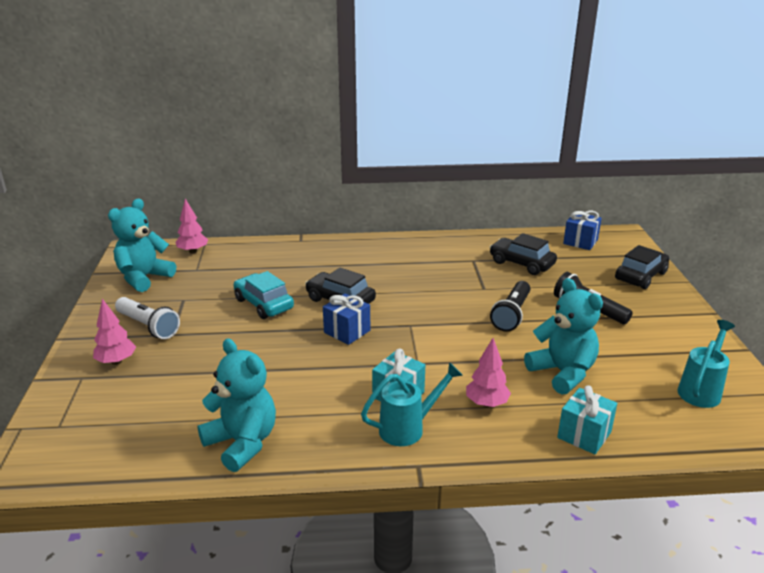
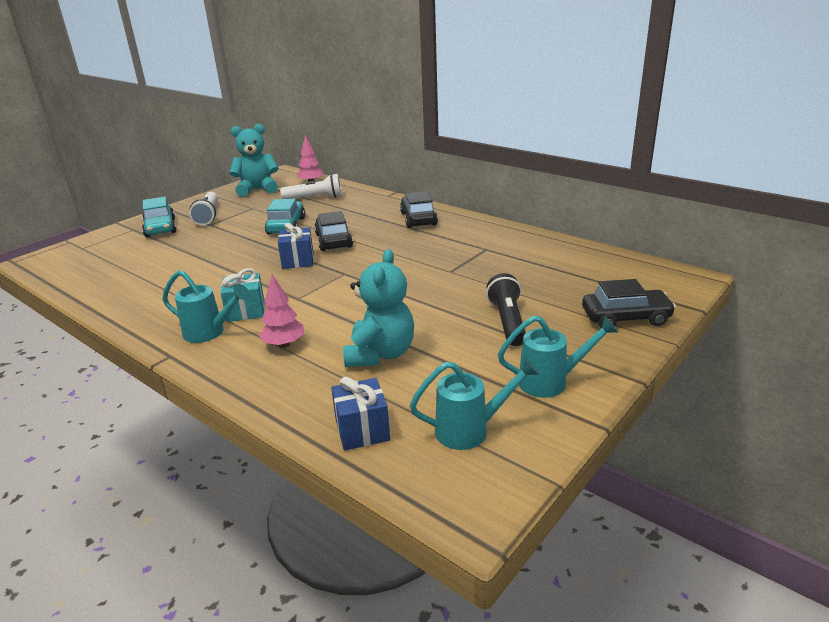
camera: 45 degrees right, 0 degrees up
pink tree [93,299,136,365] -> turquoise car [142,197,177,237]
turquoise teddy bear [197,338,276,472] -> none
black car [490,233,557,275] -> black car moved to [400,191,438,228]
black flashlight [490,281,530,332] -> none
turquoise gift [557,386,617,454] -> none
blue gift [563,211,602,250] -> blue gift moved to [331,377,390,451]
none -> white flashlight [280,174,342,199]
none -> turquoise watering can [498,316,618,398]

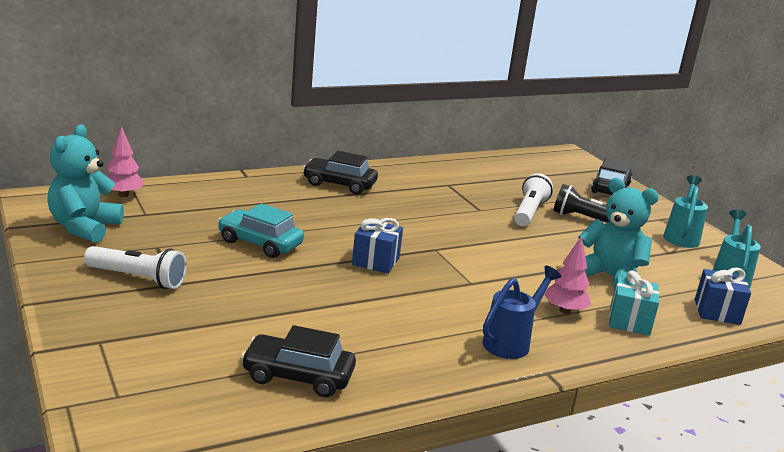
camera: 70 degrees left, 5 degrees down
turquoise car [142,197,177,237] -> none
turquoise watering can [162,270,250,343] -> blue watering can [482,266,561,359]
turquoise gift [221,268,265,322] -> turquoise gift moved to [609,270,659,336]
white flashlight [280,174,342,199] -> white flashlight moved to [514,173,553,226]
black car [314,211,353,251] -> black car moved to [241,325,356,397]

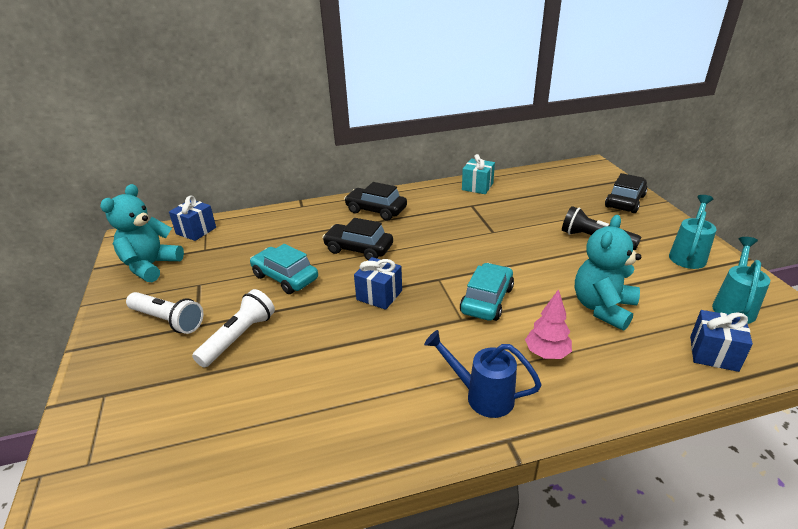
camera: 15 degrees right, 10 degrees up
pink tree [107,127,144,197] -> blue gift [169,196,216,241]
black car [241,325,356,397] -> black car moved to [322,218,393,260]
blue watering can [482,266,561,359] -> blue watering can turned 120 degrees counterclockwise [424,330,542,418]
white flashlight [514,173,553,226] -> white flashlight moved to [192,289,275,368]
turquoise teddy bear [578,178,659,289] -> turquoise teddy bear turned 105 degrees counterclockwise [575,215,641,330]
turquoise gift [609,270,659,336] -> turquoise gift moved to [462,154,495,194]
none -> turquoise car [460,263,514,321]

